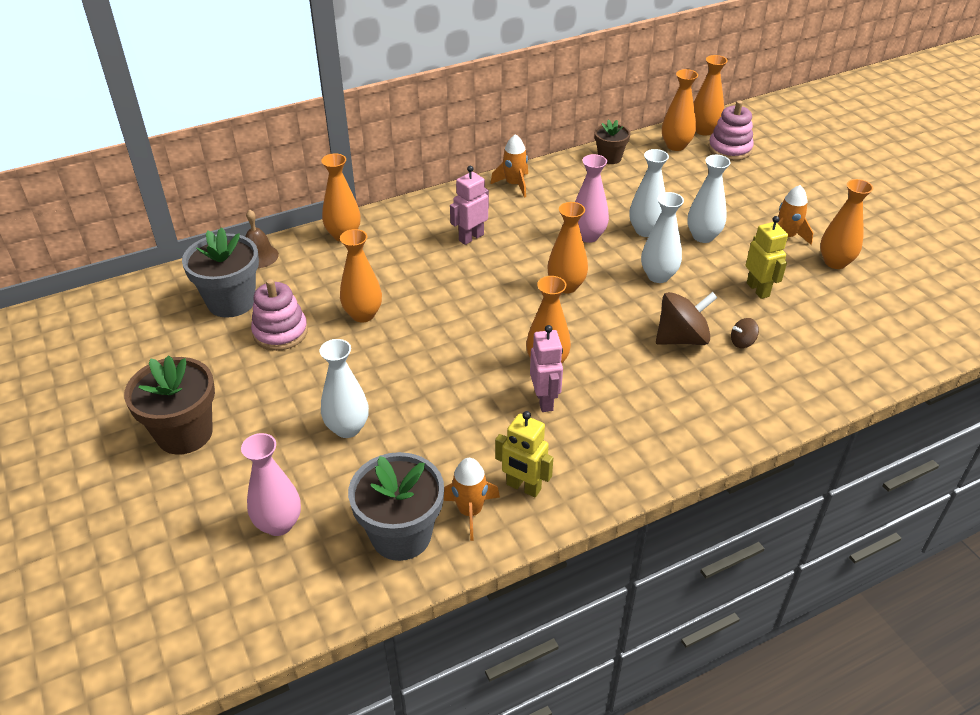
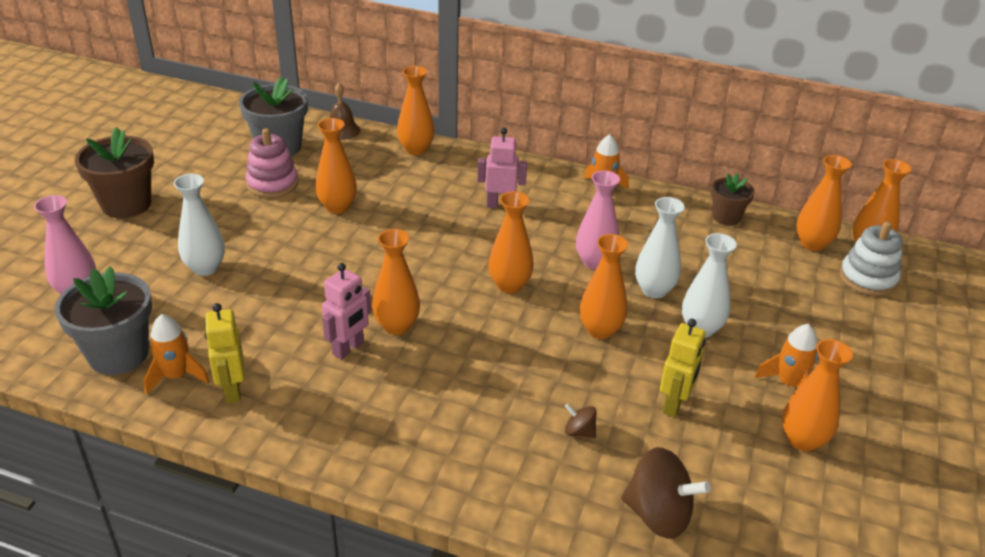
camera: 45 degrees right, 5 degrees down
white vase [641,192,684,283] -> orange vase [580,234,628,339]
brown spinning top [656,292,718,345] -> brown spinning top moved to [621,447,711,539]
pink stacking toy [708,100,754,161] -> white stacking toy [840,221,903,296]

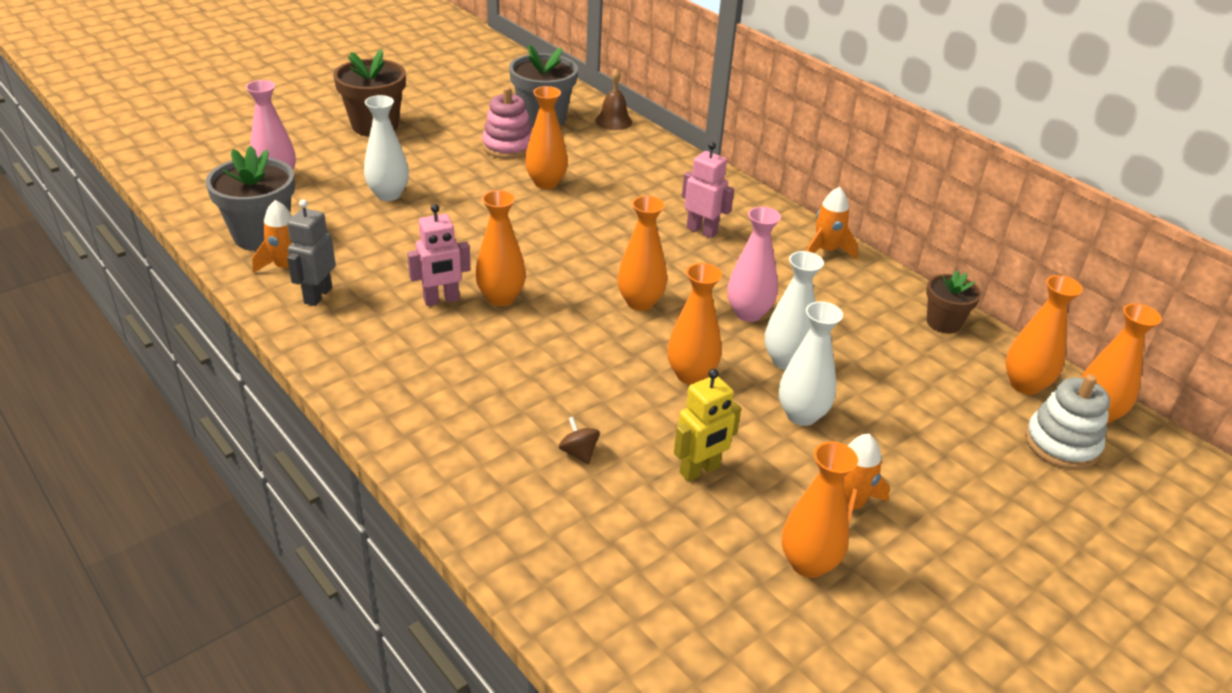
camera: 30 degrees right, 0 degrees up
yellow robot [205,303,245,403] -> grey robot [287,199,336,306]
orange vase [397,66,435,155] -> none
brown spinning top [621,447,711,539] -> none

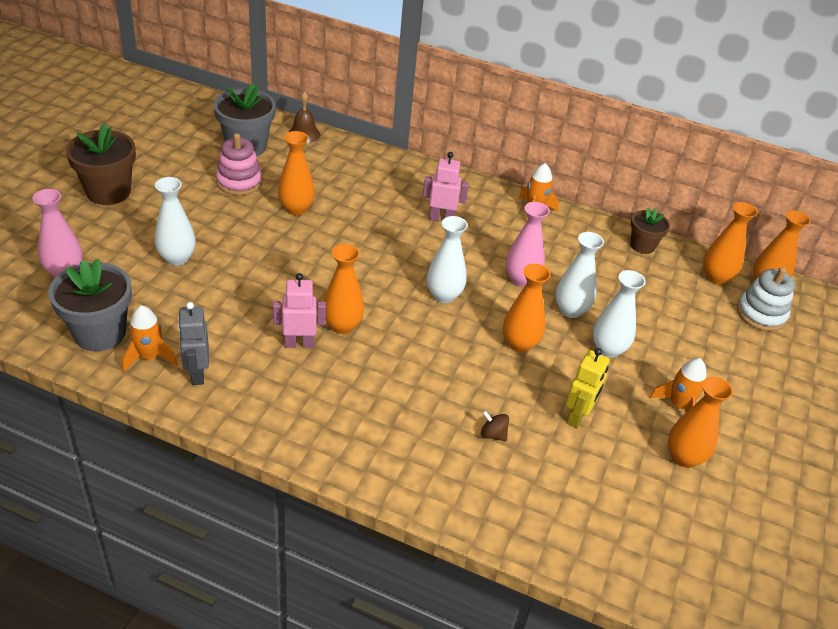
camera: 30 degrees left, 5 degrees up
pink robot [407,204,471,306] -> pink robot turned 135 degrees counterclockwise [273,273,326,348]
orange vase [617,196,667,311] -> white vase [427,216,468,303]

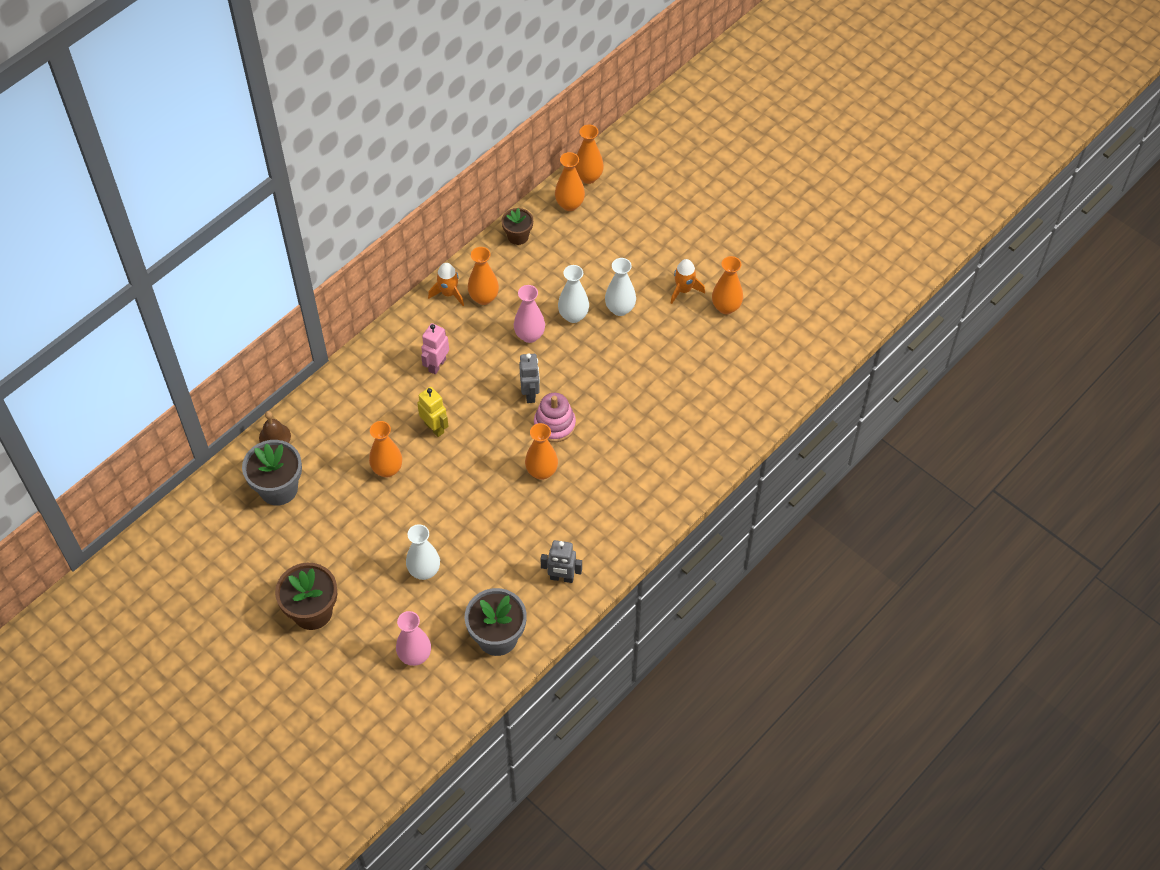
camera: 65 degrees left, 15 degrees up
orange rocket [122,305,178,372] -> none
pink stacking toy [216,133,263,195] -> pink stacking toy moved to [534,393,576,442]
pink robot [273,273,326,348] -> none
white vase [427,216,468,303] -> grey robot [519,353,540,403]
brown spinning top [481,410,509,441] -> none
orange vase [503,264,551,352] -> orange vase moved to [468,247,499,305]
yellow robot [566,348,610,428] -> yellow robot moved to [417,387,448,437]
white stacking toy [737,267,795,331] -> none

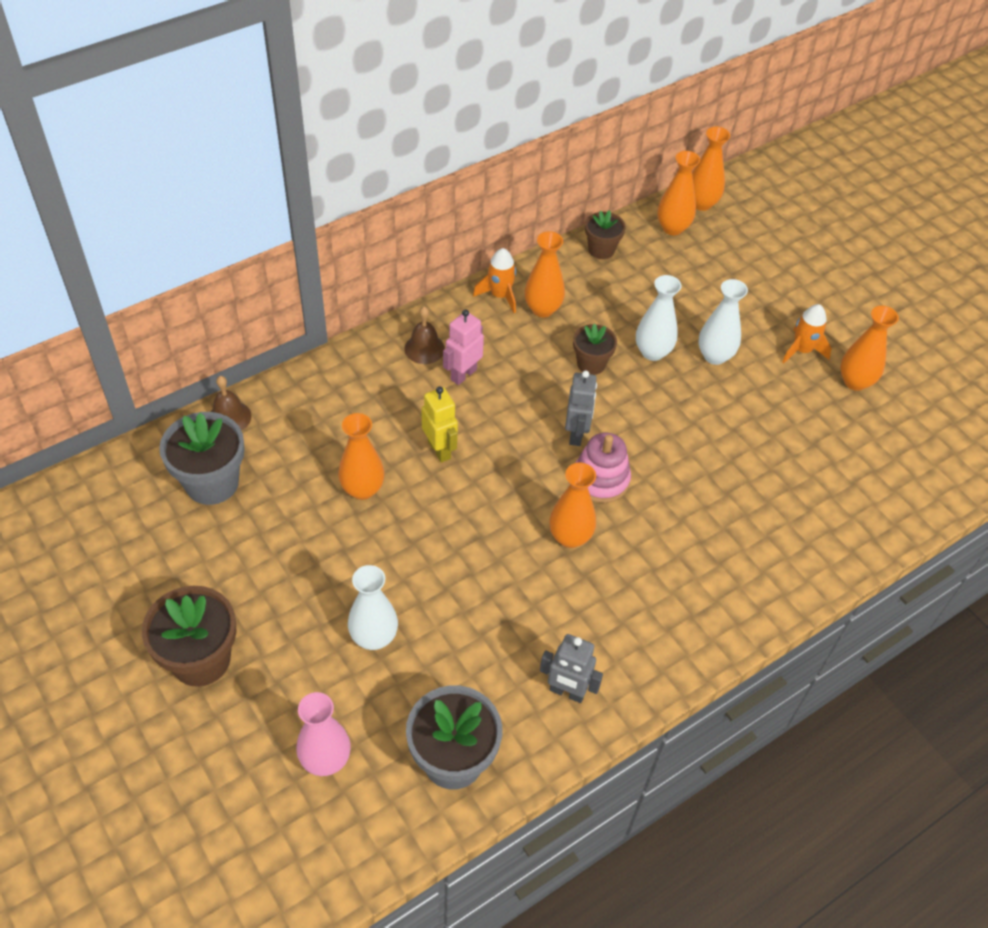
camera: 10 degrees right, 5 degrees down
pink vase [514,285,545,343] -> brown flower pot [573,323,617,375]
none -> brown bell [404,307,445,364]

